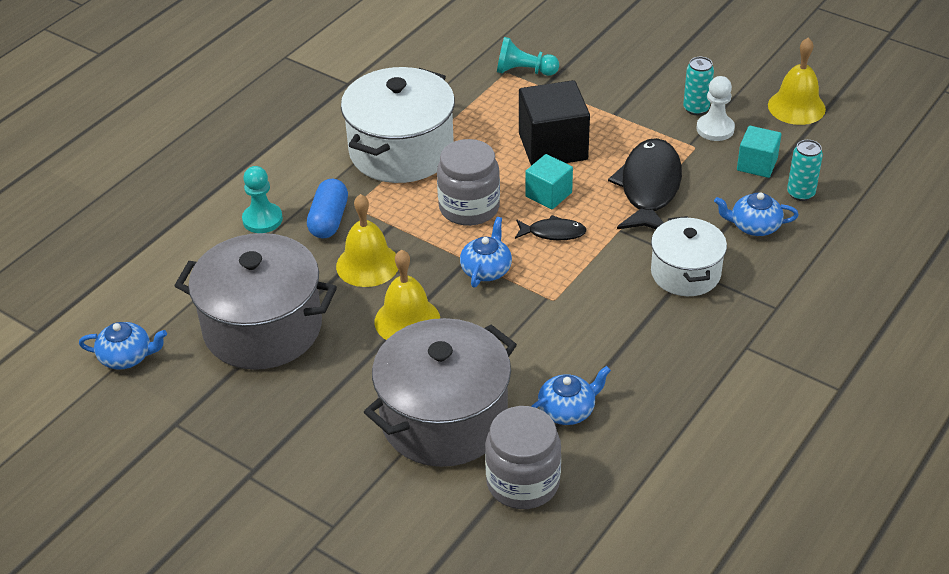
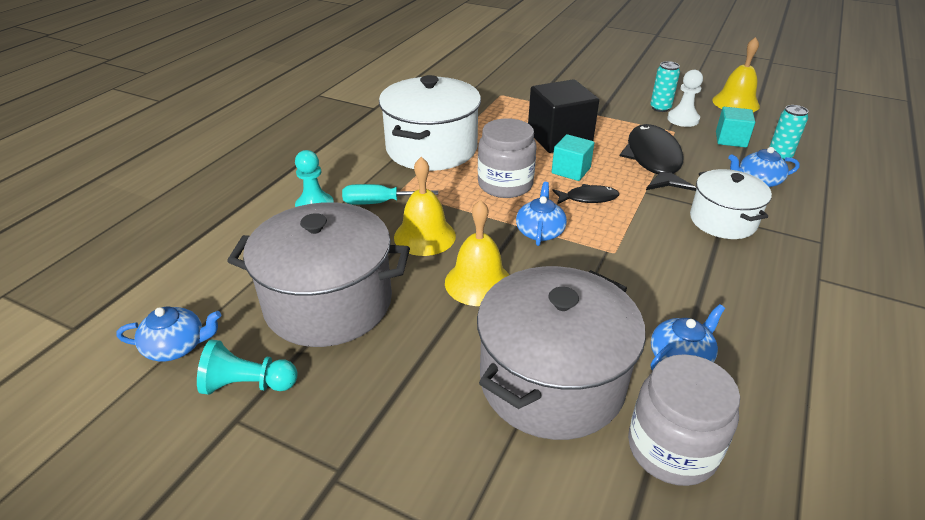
camera: 10 degrees left, 5 degrees down
blue capsule [307,179,348,238] -> turquoise screwdriver [342,184,438,205]
turquoise pawn [497,37,559,76] -> turquoise pawn moved to [197,339,298,395]

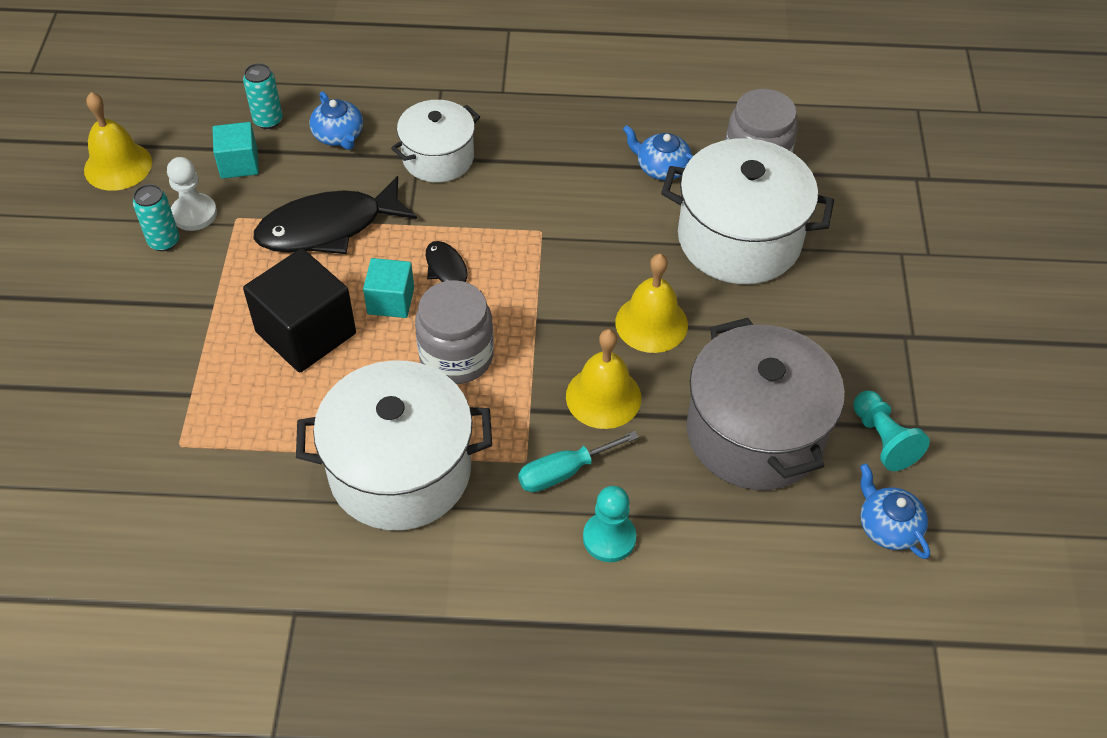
camera: 115 degrees left, 15 degrees up
turquoise screwdriver [342,184,438,205] -> turquoise screwdriver turned 90 degrees clockwise [518,431,639,492]
grey pot [477,266,646,440] -> white pot [661,138,834,284]
blue teapot [516,182,567,246] -> none

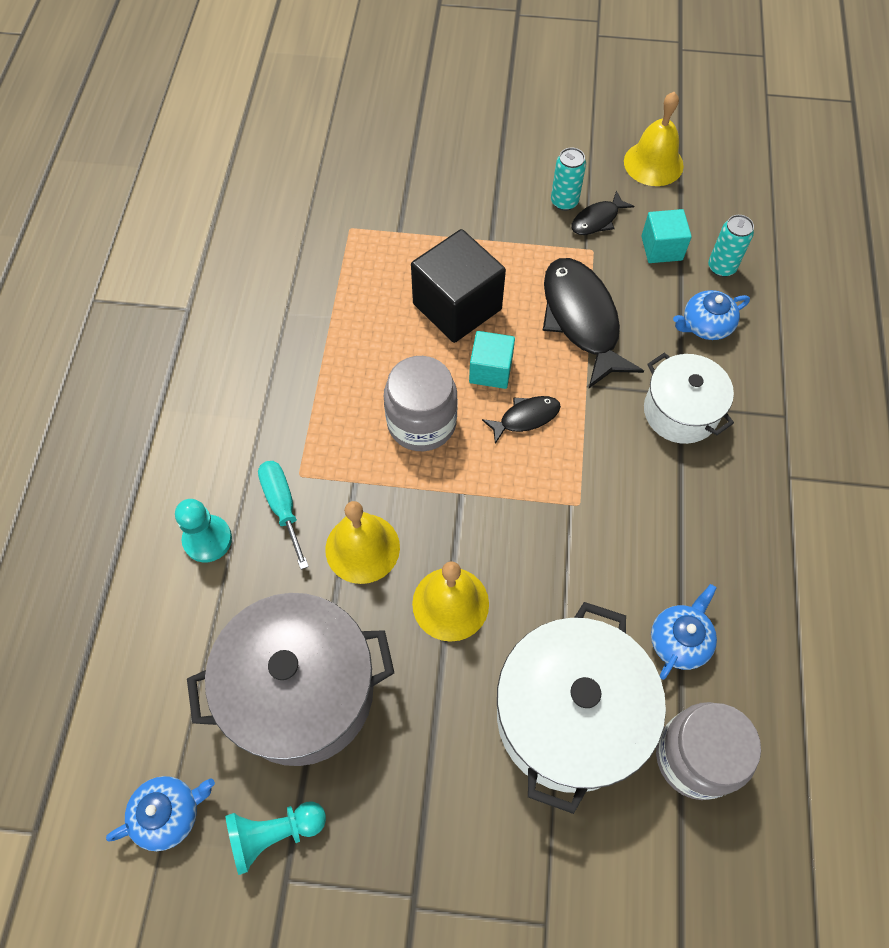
camera: 95 degrees right, 10 degrees up
white pawn [167,157,217,231] -> black fish [571,191,634,235]
white pot [296,360,492,530] -> none

